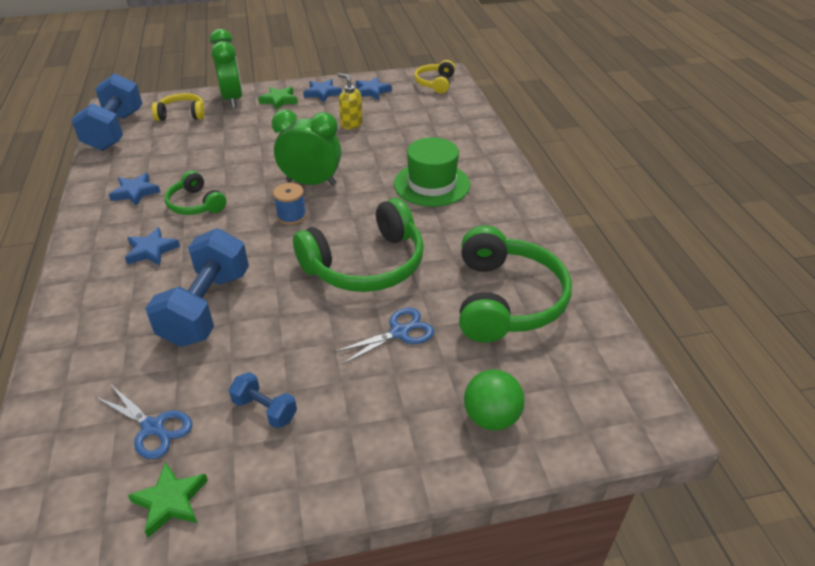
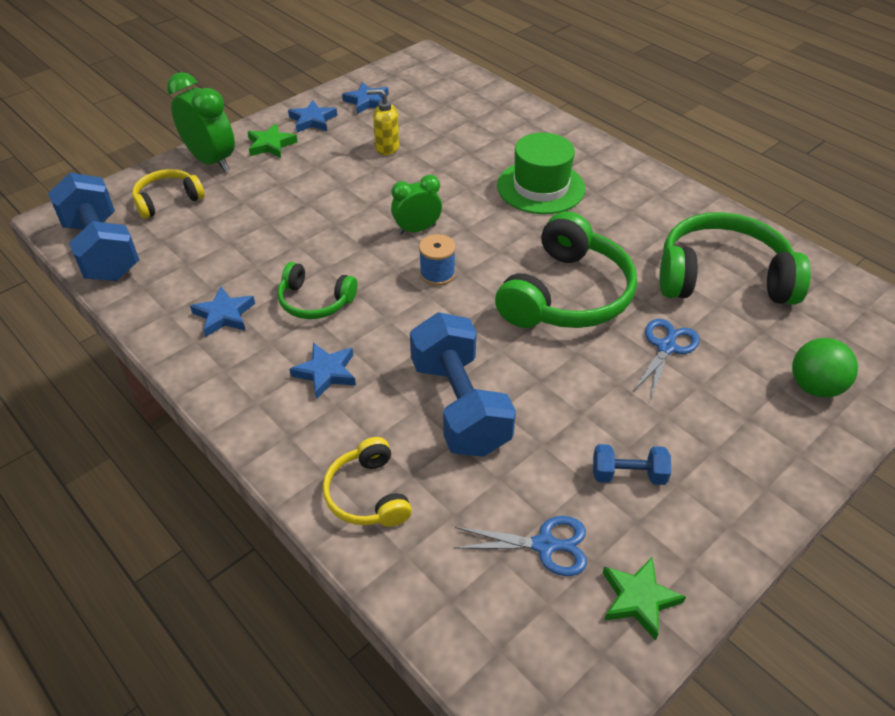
camera: 30 degrees left, 5 degrees up
green clock [272,109,341,186] -> green clock [391,175,442,235], size x0.63
yellow headphones [414,60,455,94] -> yellow headphones moved to [323,437,412,527]
green headphones [459,225,572,343] -> green headphones turned 60 degrees counterclockwise [660,212,811,305]

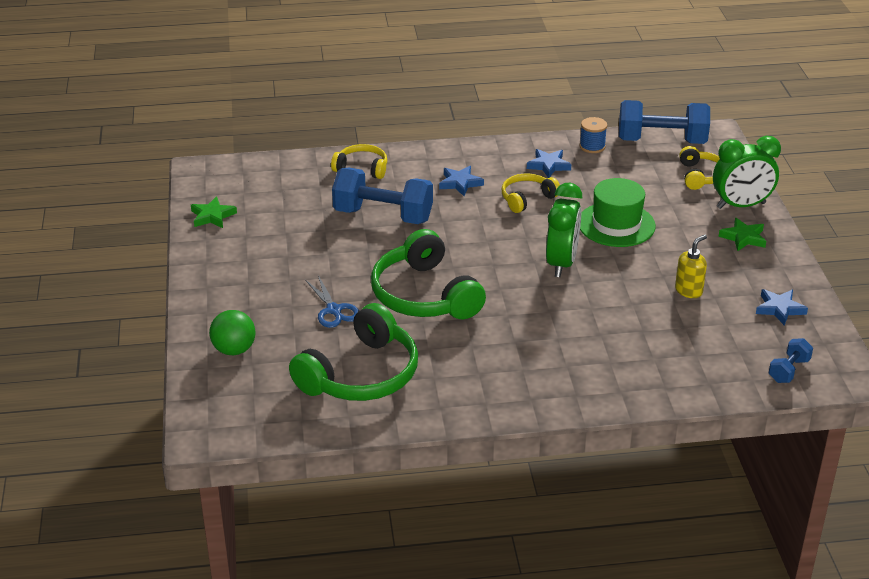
camera: 125 degrees right, 10 degrees down
green headphones [278,262,357,319] -> yellow headphones [502,174,560,213]
blue star [288,100,337,132] -> none
green clock [391,175,442,235] -> green clock [546,183,582,277], size x1.58
blue spool [419,234,456,286] -> blue spool moved to [580,117,607,153]
blue scissors [454,516,587,576] -> none
green hat [497,133,585,214] -> green hat moved to [580,178,656,247]
blue dumbbell [593,444,671,485] -> blue dumbbell moved to [769,338,813,383]

